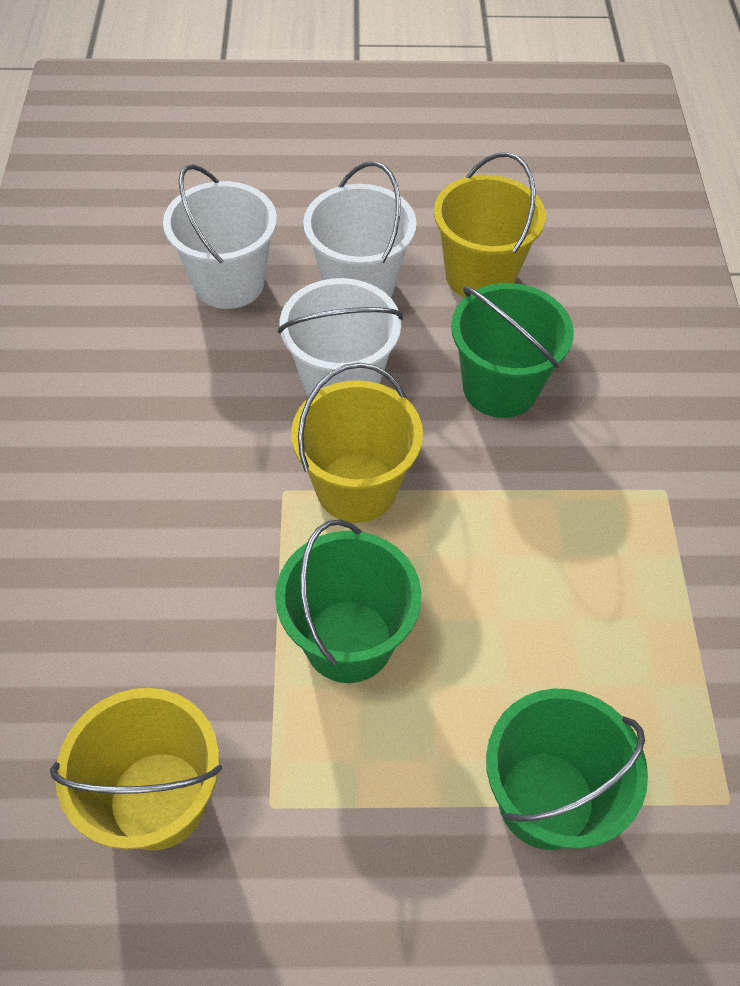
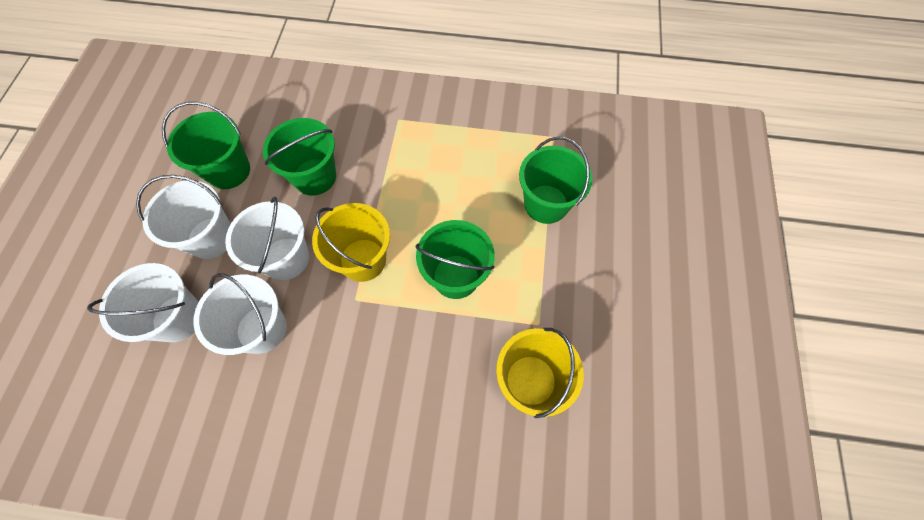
camera: 80 degrees left, 10 degrees up
yellow bucket [434,152,546,297] -> green bucket [162,102,250,189]
none -> white bucket [193,273,287,355]

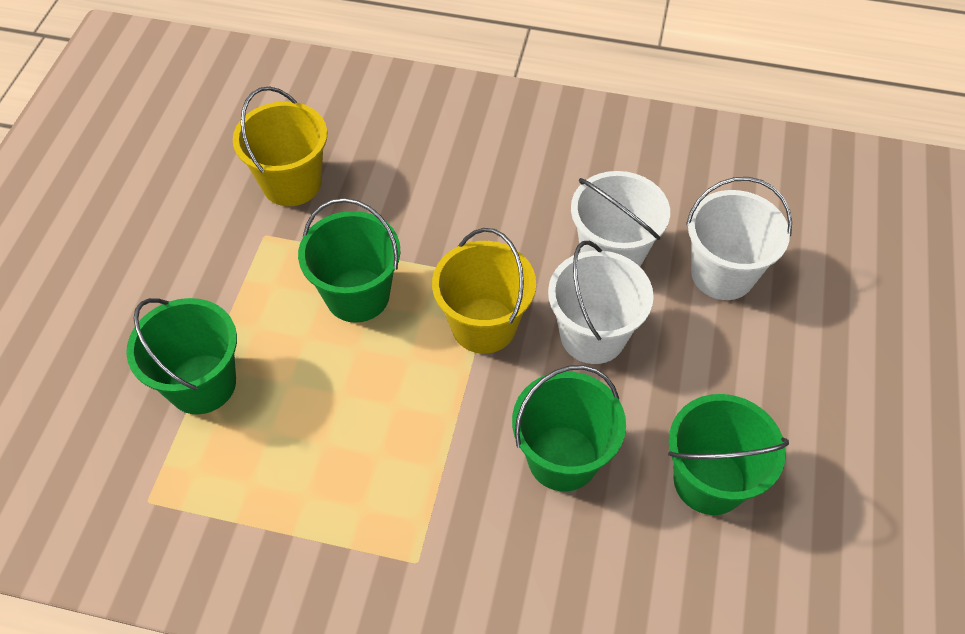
camera: 175 degrees left, 10 degrees down
white bucket [136,175,231,259] -> none

